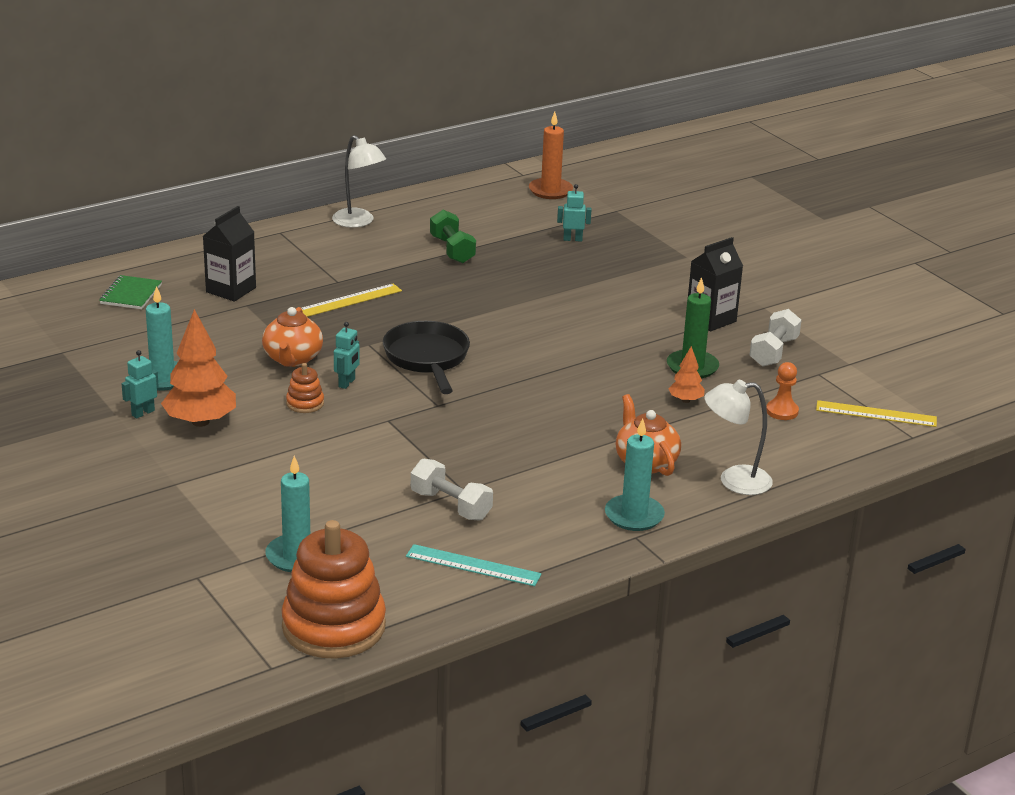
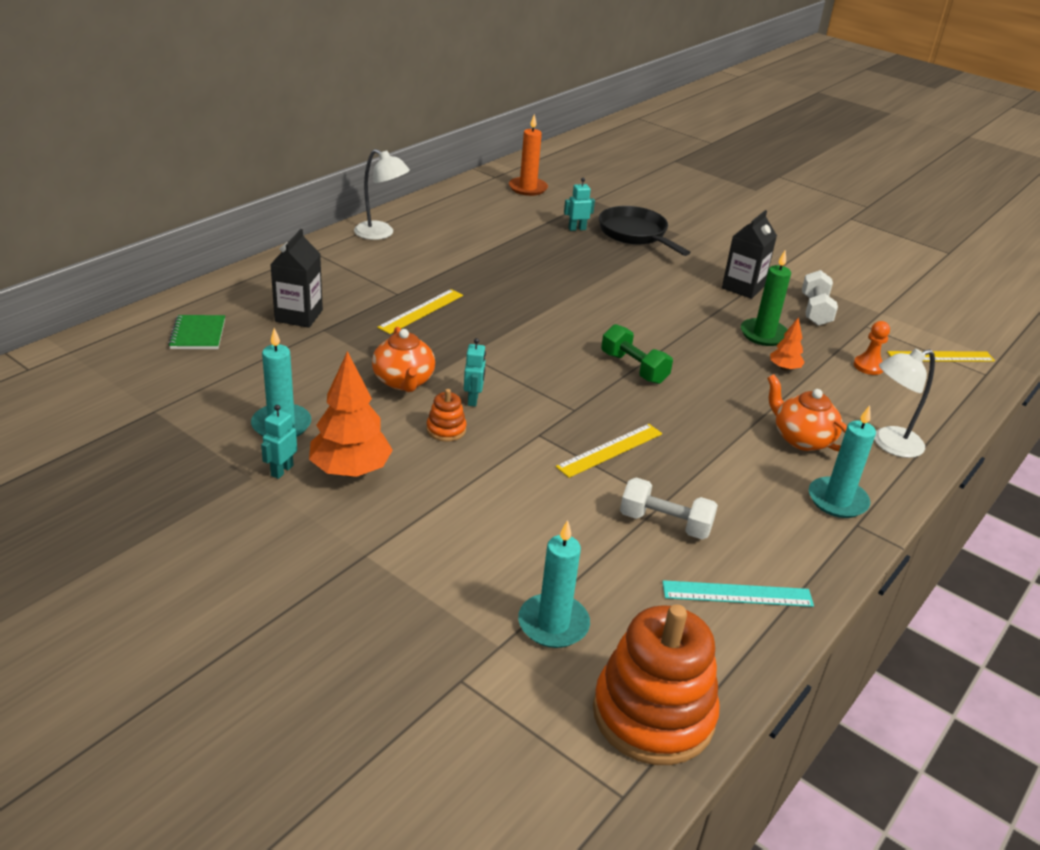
camera: 20 degrees left, 5 degrees up
black pan [383,321,470,394] -> black pan moved to [599,206,691,256]
green dumbbell [430,210,476,263] -> green dumbbell moved to [601,324,673,384]
none -> yellow ruler [556,424,662,478]

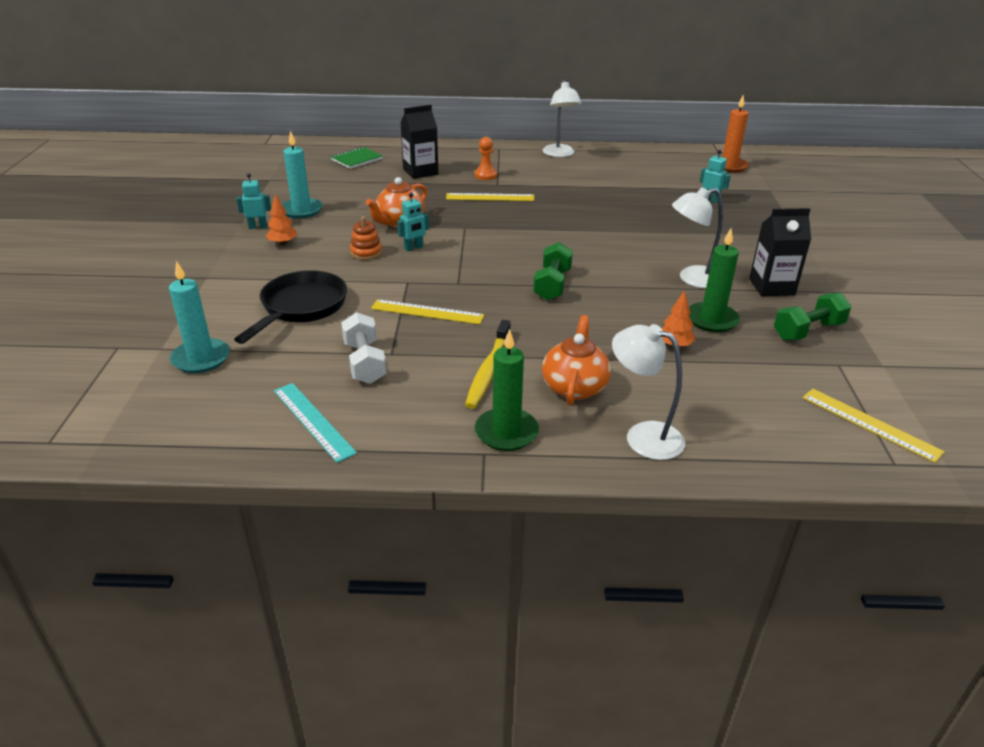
camera: 55 degrees right, 0 degrees up
orange tree [309,351,393,477] -> orange tree [266,194,297,245], size x0.51
orange stacking toy [593,604,720,765] -> none
black pan [599,206,691,256] -> black pan moved to [234,270,347,344]
white dumbbell [802,270,838,326] -> green dumbbell [774,293,851,340]
turquoise candle [809,405,876,518] -> green candle [475,329,539,451]
orange pawn [854,321,890,375] -> orange pawn moved to [475,137,497,180]
none -> yellow toothbrush [465,320,511,409]
none -> white lamp [672,187,723,288]

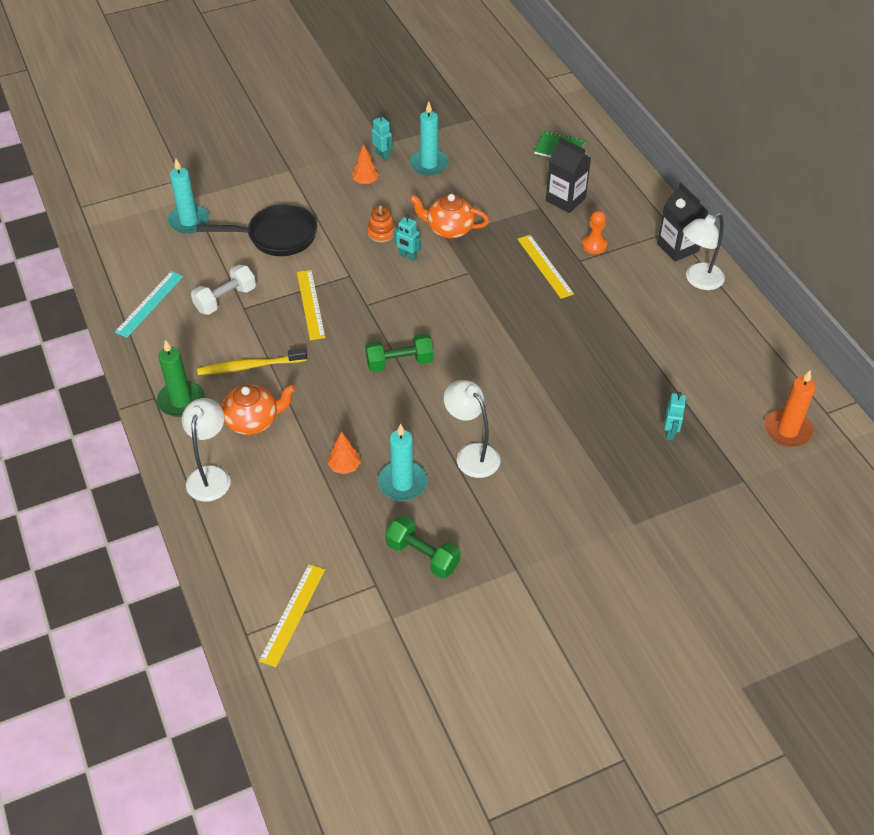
camera: 65 degrees right, 15 degrees up
green candle [689,228,740,332] -> turquoise candle [378,423,428,501]
black carton [749,208,811,296] -> black carton moved to [657,182,709,262]

